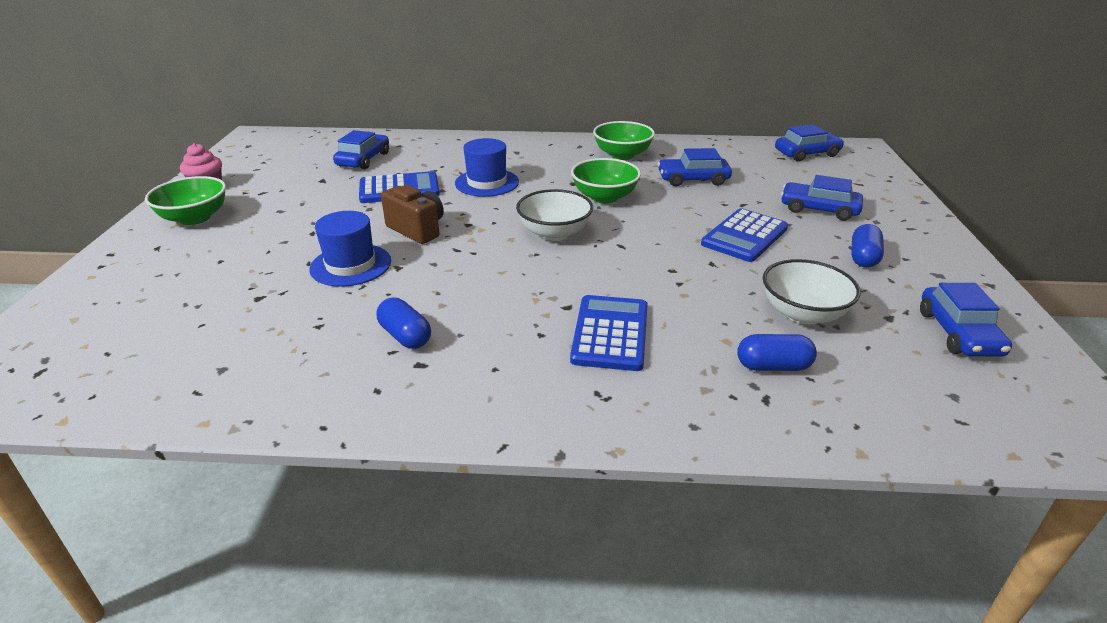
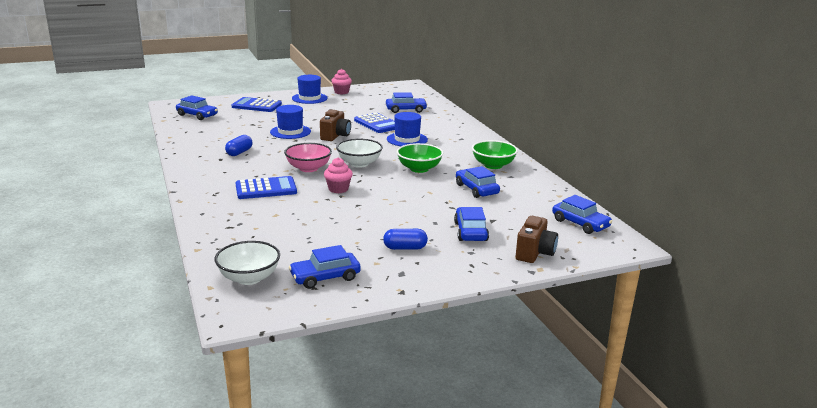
camera: 65 degrees right, 10 degrees down
green bowl [145,176,226,225] -> blue hat [292,75,328,104]
blue calculator [701,208,788,262] -> blue calculator moved to [232,97,282,112]
blue capsule [737,334,817,371] -> none
white bowl [763,259,861,325] -> white bowl moved to [214,241,280,285]
none -> blue car [176,95,218,120]
none -> pink bowl [284,143,332,172]
none -> pink cupcake [324,158,353,193]
none -> brown camera [516,216,558,263]

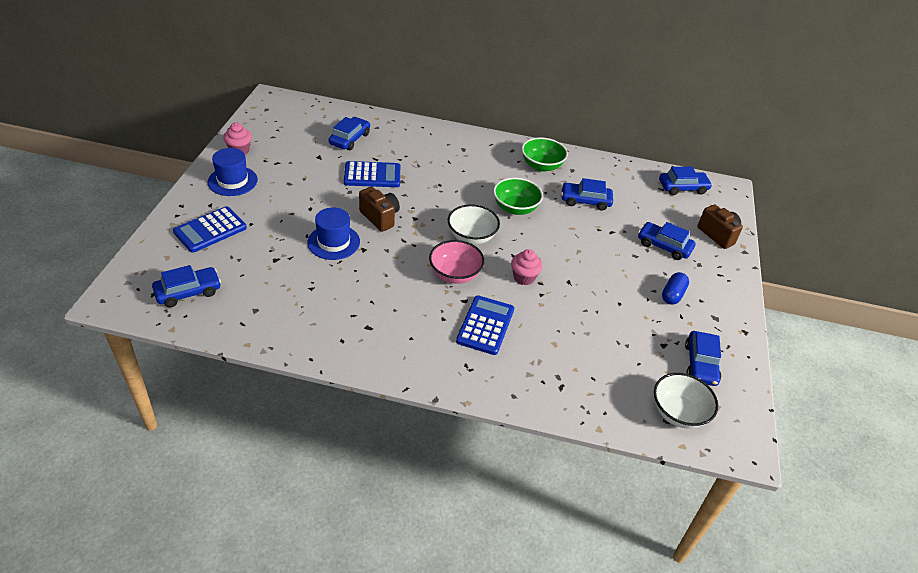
camera: 60 degrees left, 20 degrees up
blue capsule [225,135,253,156] -> none
blue hat [387,112,428,146] -> none

